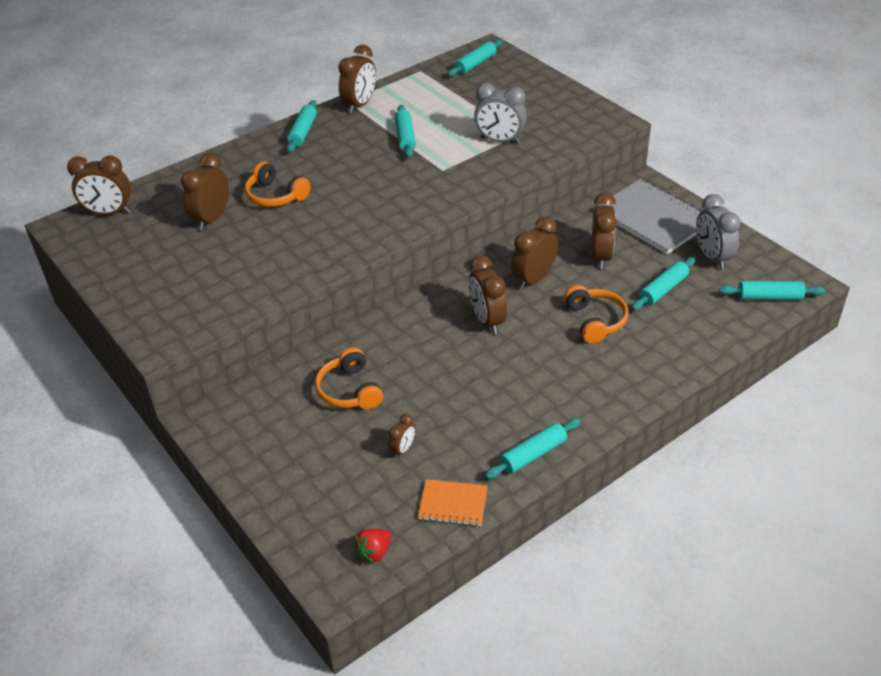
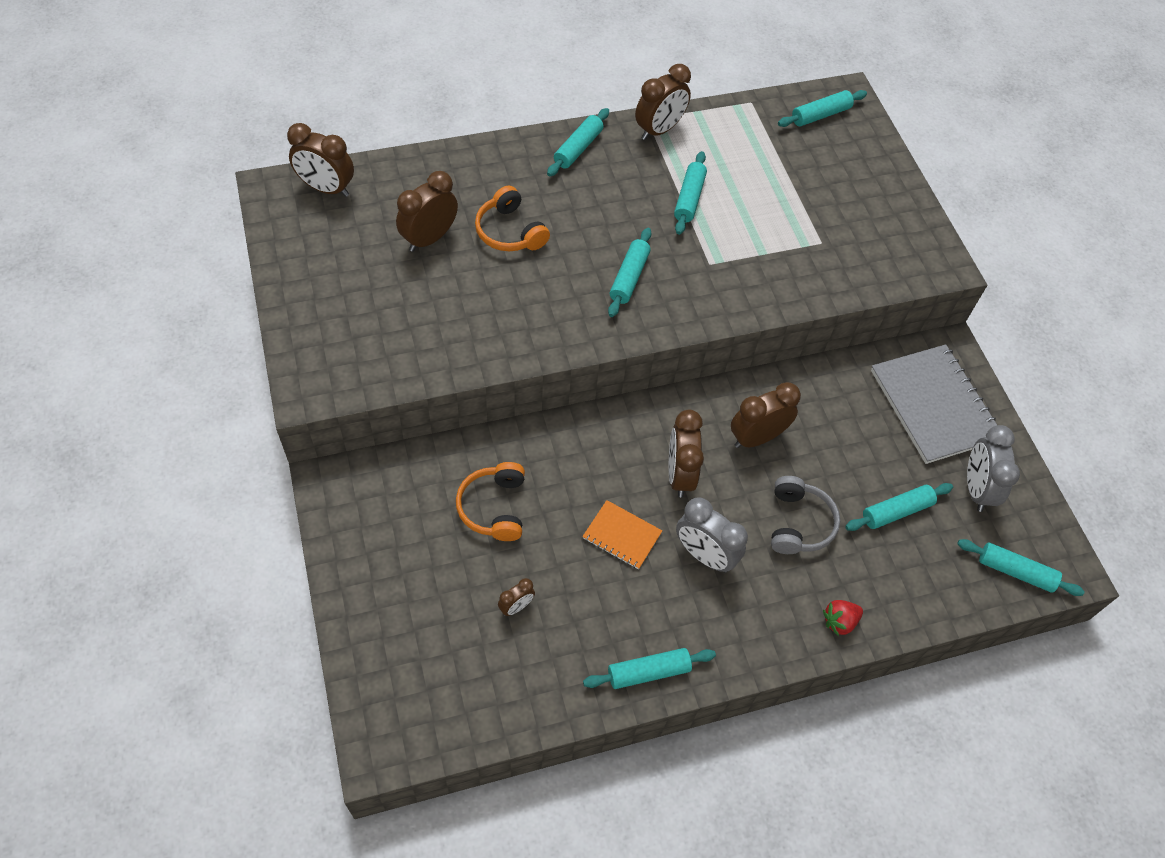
camera: 15 degrees right, 15 degrees up
red strawberry [354,529,391,564] -> red strawberry moved to [823,600,863,637]
orange notebook [418,479,488,526] -> orange notebook moved to [583,500,662,569]
grey clock [474,83,527,144] -> grey clock moved to [676,497,748,572]
orange headphones [564,285,628,344] -> grey headphones [771,476,840,554]
brown clock [592,192,617,269] -> none
none -> turquoise rolling pin [608,228,652,317]

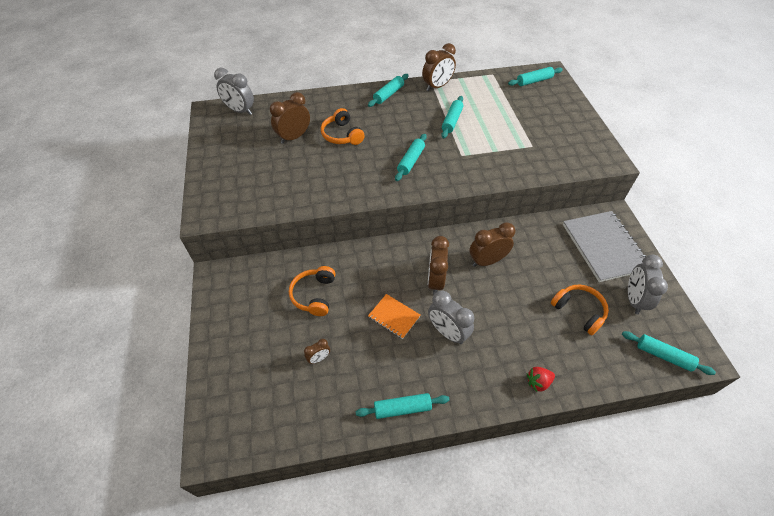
camera: 10 degrees right, 5 degrees down
brown clock [287,123,354,197] -> grey clock [214,68,254,115]
grey headphones [771,476,840,554] -> none
turquoise rolling pin [845,483,953,531] -> orange headphones [551,285,609,335]

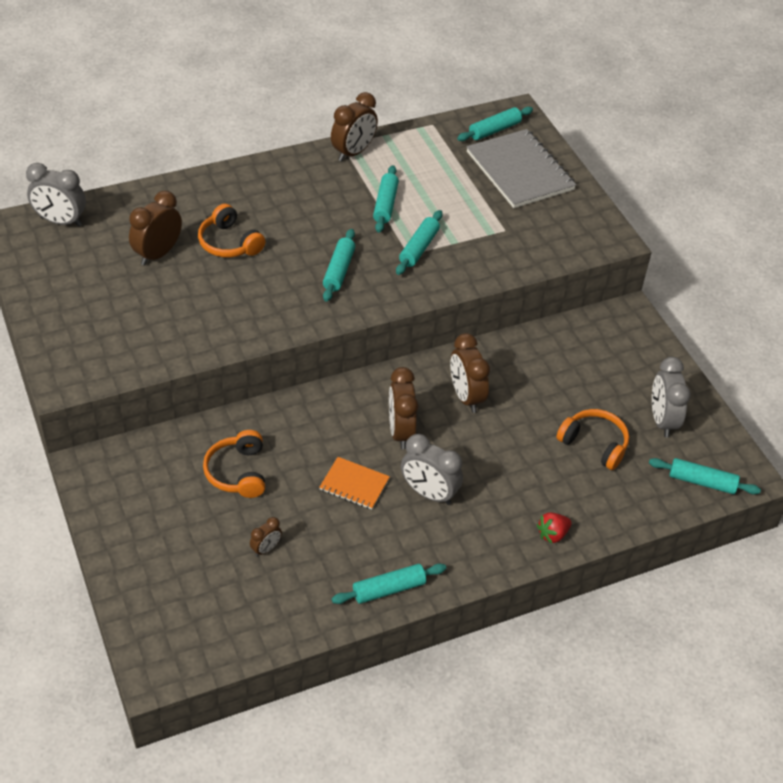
camera: 15 degrees left, 5 degrees down
turquoise rolling pin [368,74,409,107] -> turquoise rolling pin moved to [396,210,442,275]
brown clock [469,222,515,267] -> brown clock turned 75 degrees counterclockwise [450,333,490,413]
grey notebook [563,211,646,282] -> grey notebook moved to [466,129,576,208]

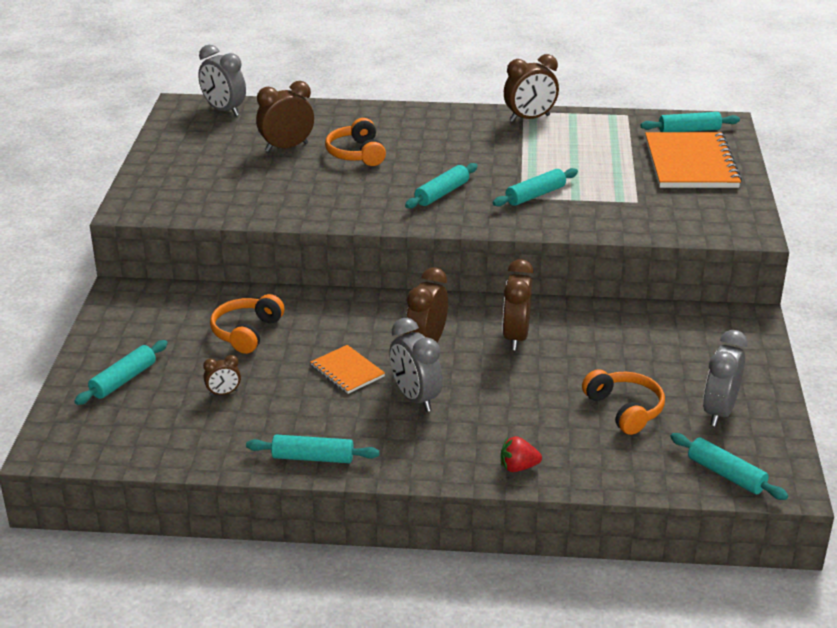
camera: 30 degrees right, 15 degrees down
turquoise rolling pin [373,165,399,233] -> turquoise rolling pin moved to [74,340,168,405]
grey notebook [466,129,576,208] -> orange notebook [645,132,742,188]

